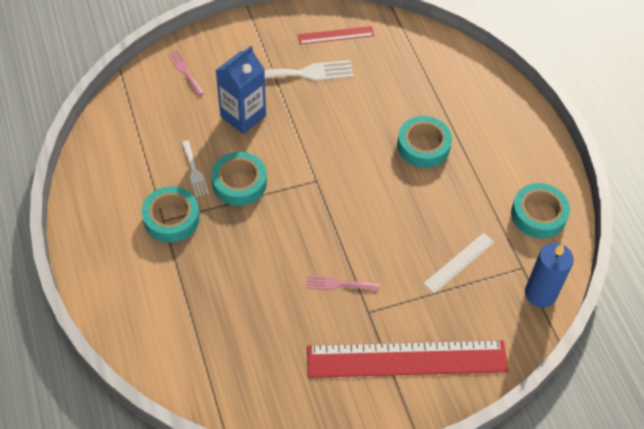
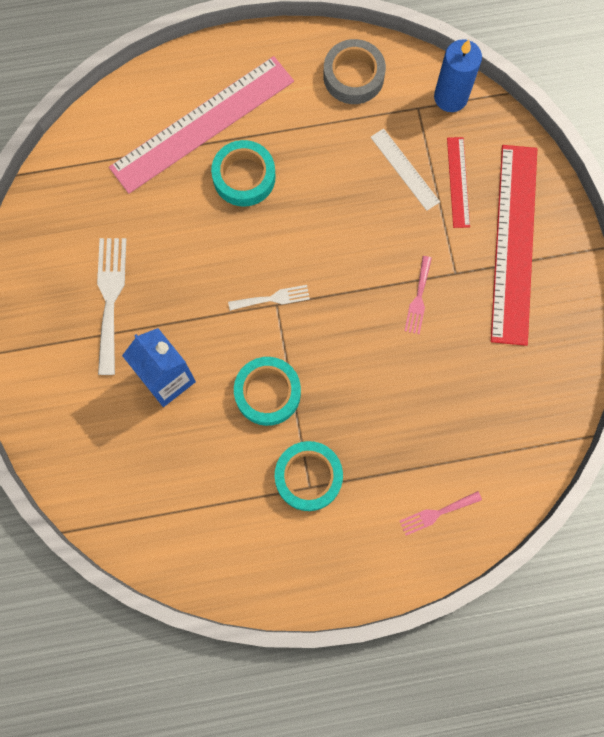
camera: 80 degrees left, 20 degrees up
pink fork [167,50,204,96] -> pink fork moved to [400,491,482,535]
white fork [181,141,209,197] -> white fork moved to [228,285,310,311]
red ruler [298,26,374,44] -> red ruler moved to [447,137,470,228]
turquoise tape [511,183,570,238] -> grey tape [323,39,386,104]
none -> pink ruler [109,56,294,194]

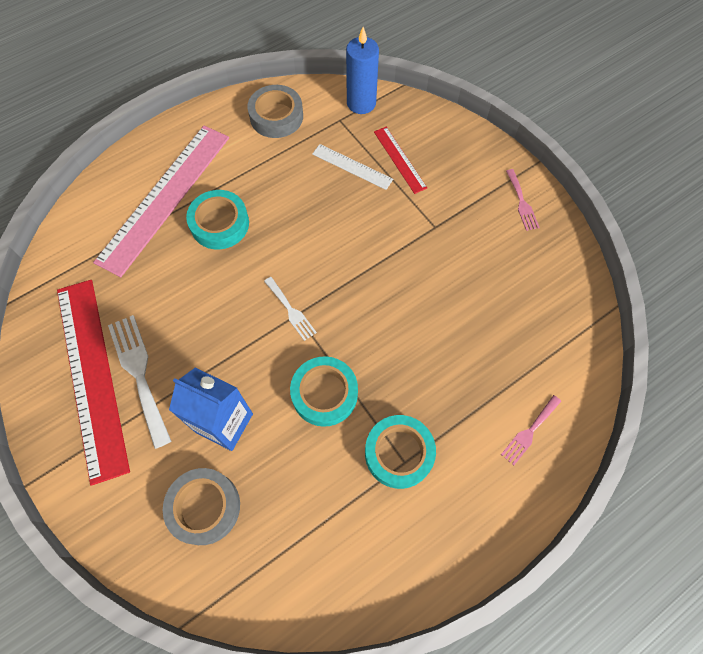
camera: 25 degrees left, 10 degrees down
white fork [228,285,310,311] -> white fork turned 90 degrees clockwise [264,277,317,341]
pink fork [405,256,432,334] -> pink fork moved to [506,169,540,231]
red ruler [491,145,537,346] -> red ruler moved to [57,280,130,486]
none -> grey tape [163,468,240,545]

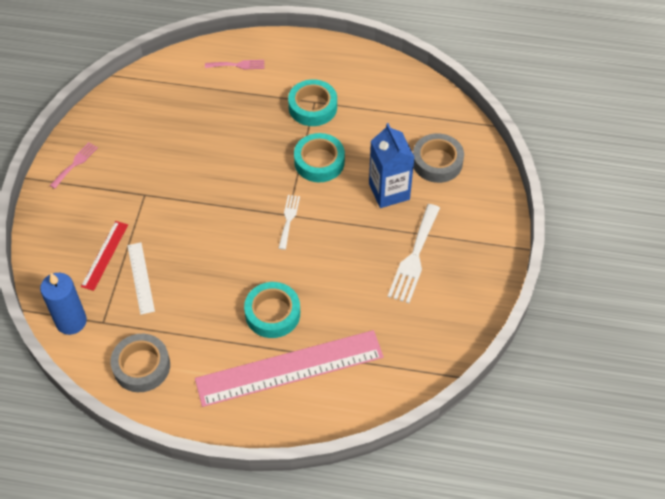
camera: 135 degrees left, 10 degrees down
red ruler [57,280,130,486] -> none

